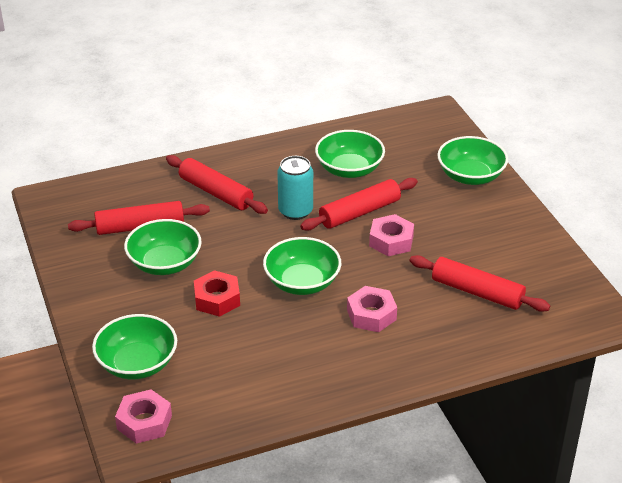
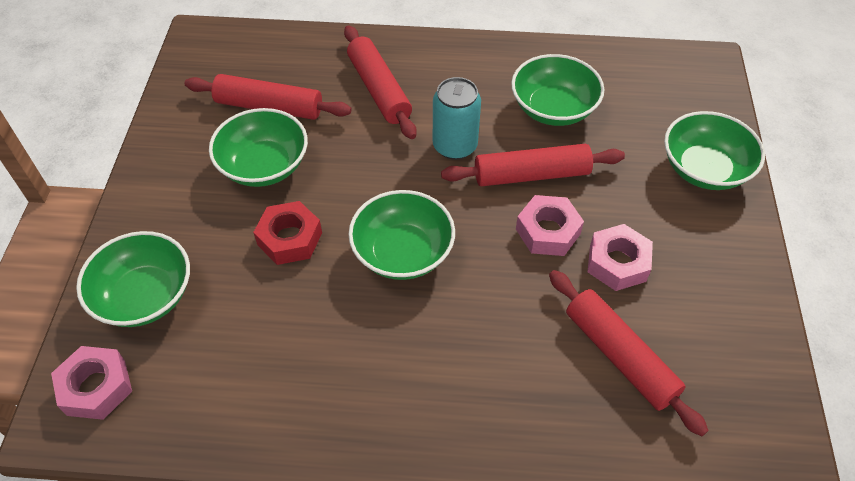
camera: 25 degrees right, 15 degrees up
pink nut [347,286,397,332] -> pink nut moved to [588,224,653,291]

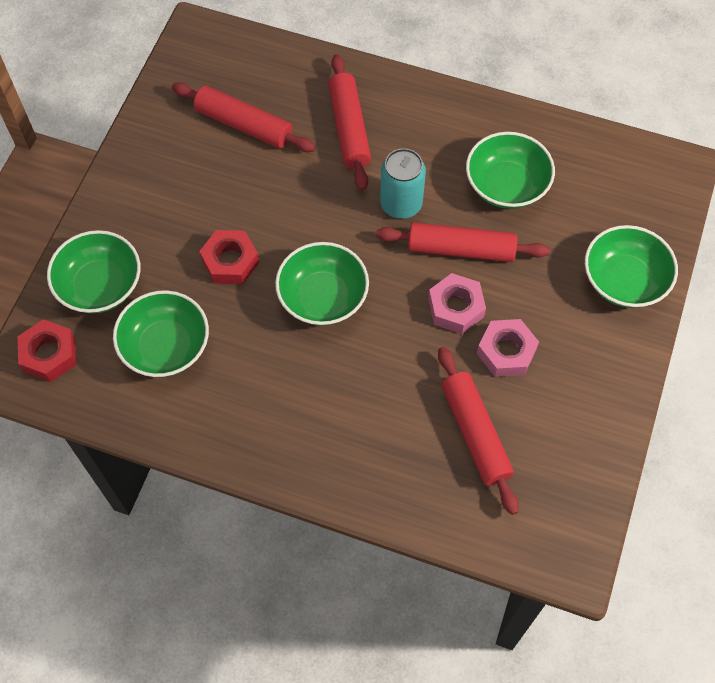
camera: 15 degrees right, 10 degrees up
pink nut [51,346,132,420] -> red nut [18,319,77,382]
green bowl [209,108,308,187] -> green bowl moved to [113,290,209,377]

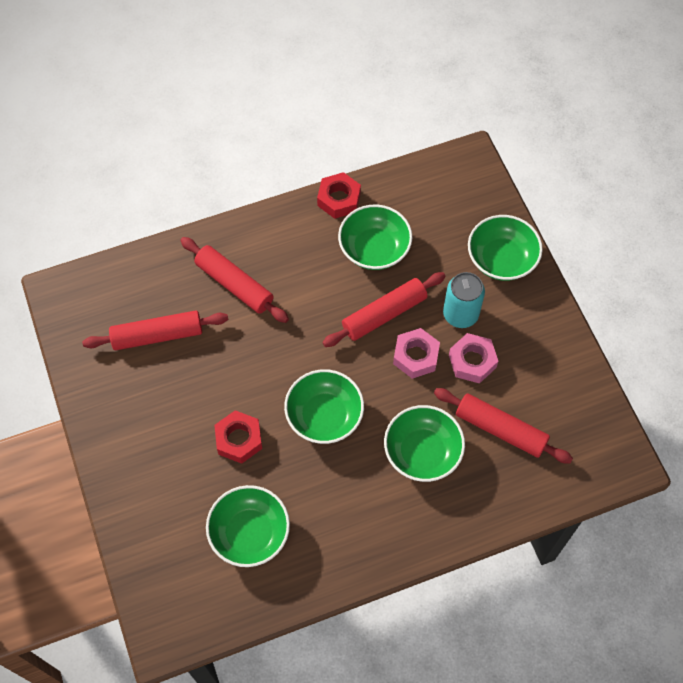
camera: 40 degrees left, 0 degrees up
red nut [18,319,77,382] -> red nut moved to [317,172,361,219]
green bowl [47,230,140,313] -> green bowl moved to [384,405,465,482]
turquoise can [380,148,426,219] -> turquoise can moved to [443,272,485,328]

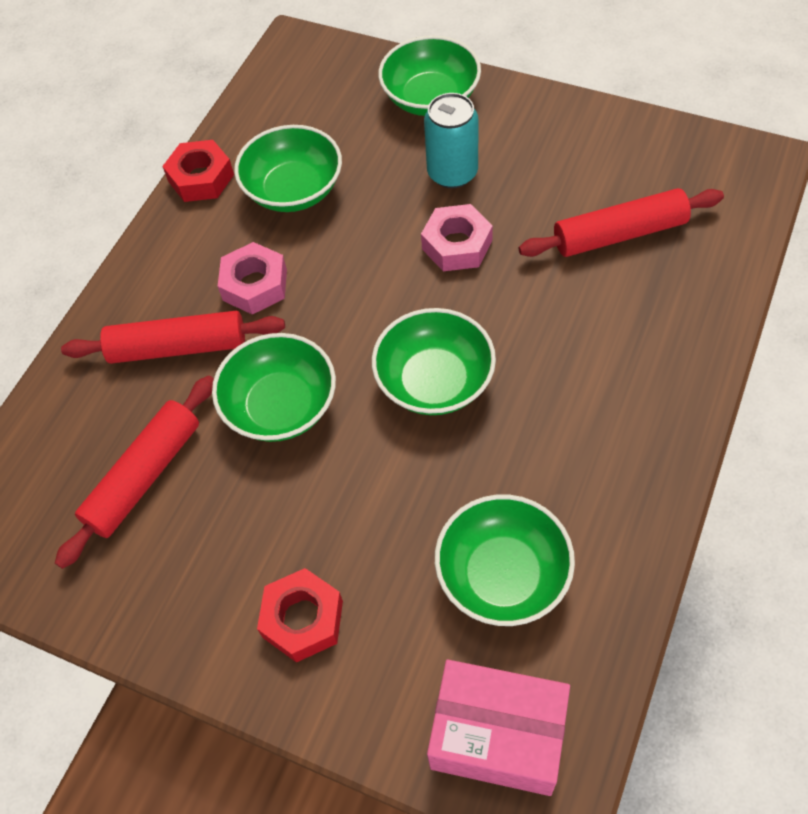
camera: 40 degrees left, 5 degrees down
red nut [214,410,262,464] -> red nut moved to [257,568,343,663]
red rolling pin [322,272,446,347] -> none
green bowl [384,405,465,482] -> green bowl moved to [212,333,336,442]
pink nut [449,333,498,384] -> pink nut moved to [218,242,287,315]
none -> pink box [427,660,570,796]

